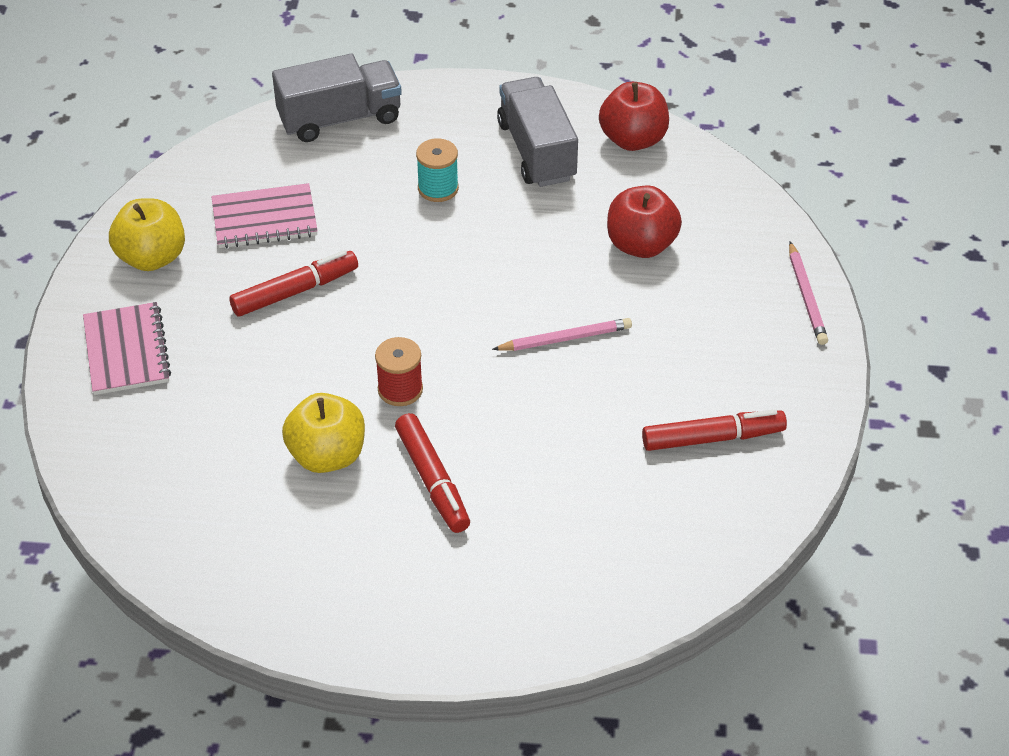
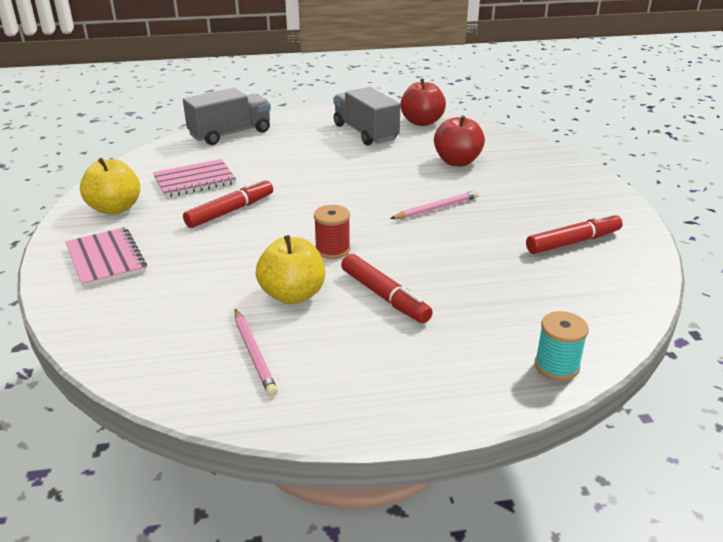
camera: 15 degrees left, 15 degrees down
turquoise spool [416,138,459,202] -> turquoise spool moved to [535,311,589,381]
pink pencil [789,242,828,345] -> pink pencil moved to [235,309,278,397]

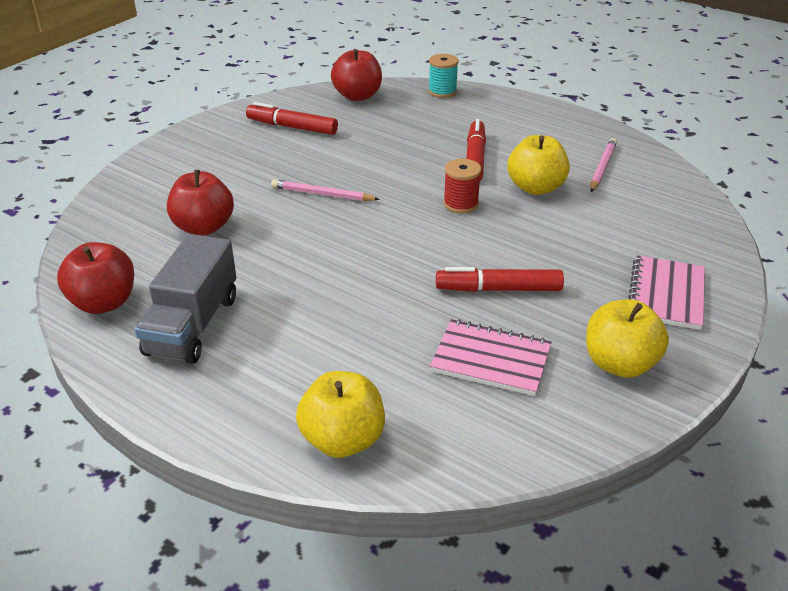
camera: 135 degrees left, 5 degrees up
grey truck [183,88,271,145] -> yellow apple [296,371,385,458]
none -> red apple [331,49,382,101]

